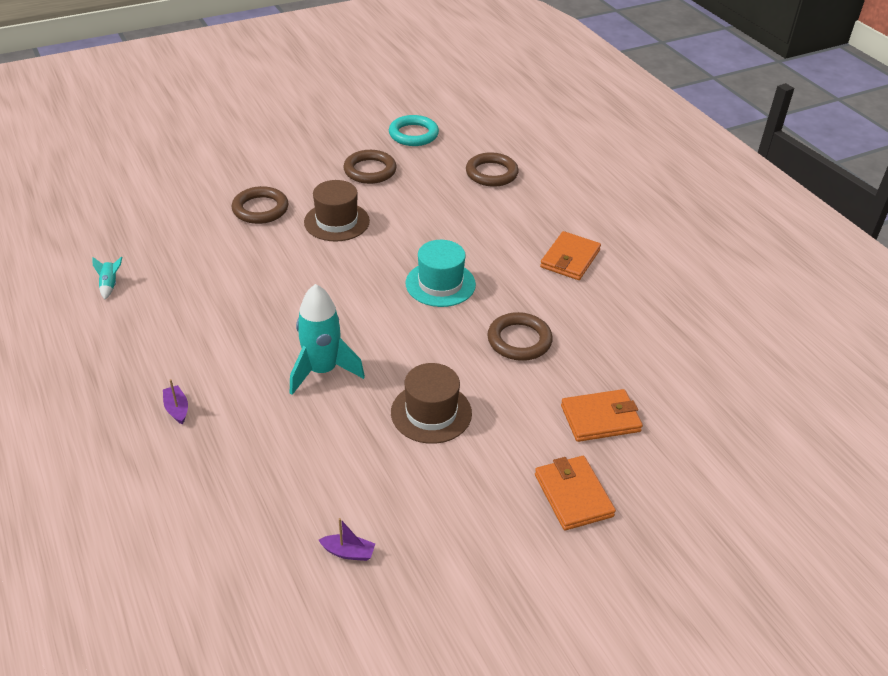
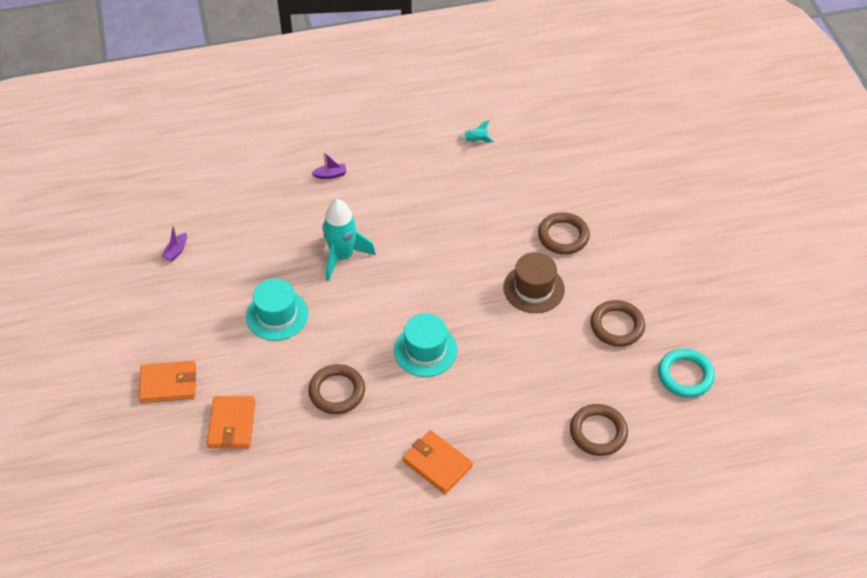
camera: 105 degrees right, 10 degrees up
brown hat [391,363,472,444] -> turquoise hat [246,279,308,341]

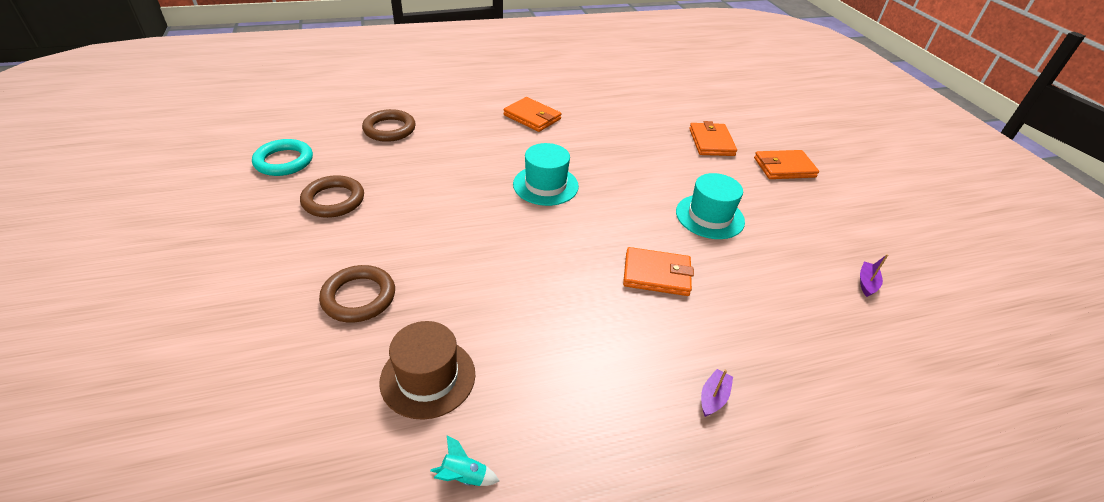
camera: 175 degrees right, 10 degrees down
brown ring [308,364,365,414] -> none
purple boat [312,152,347,179] -> purple boat turned 135 degrees clockwise [701,369,733,417]
turquoise rocket [323,199,376,281] -> orange wallet [623,247,694,296]
brown hat [503,252,565,313] -> brown hat moved to [379,321,475,420]

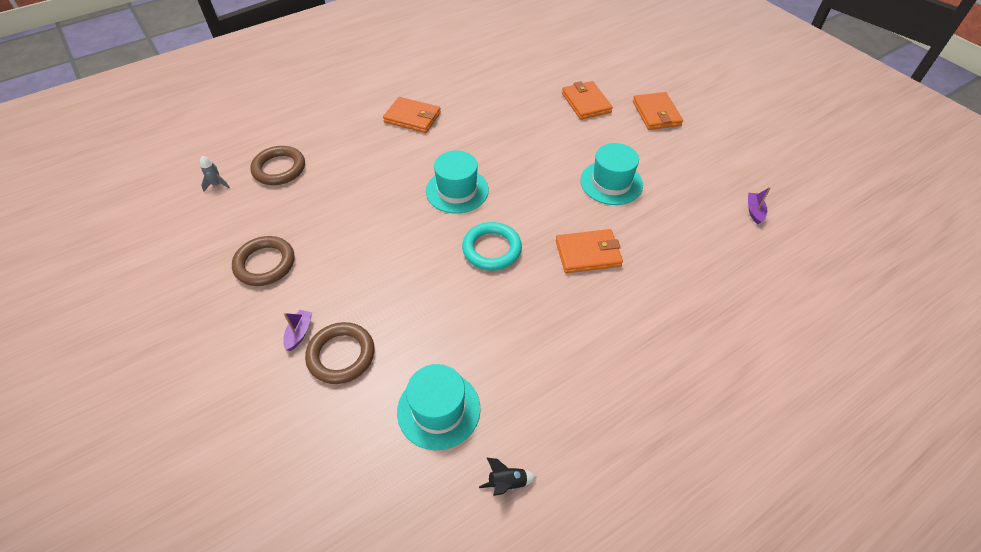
camera: 15 degrees left, 10 degrees up
turquoise ring [252,139,313,176] -> turquoise ring moved to [462,222,522,270]
brown hat [379,321,475,420] -> turquoise hat [397,364,481,450]
turquoise rocket [430,436,499,486] -> black rocket [479,458,537,496]
purple boat [701,369,733,417] -> purple boat moved to [283,310,312,351]
orange wallet [754,150,819,179] -> orange wallet turned 75 degrees counterclockwise [633,92,683,130]
none -> grey rocket [200,156,230,191]

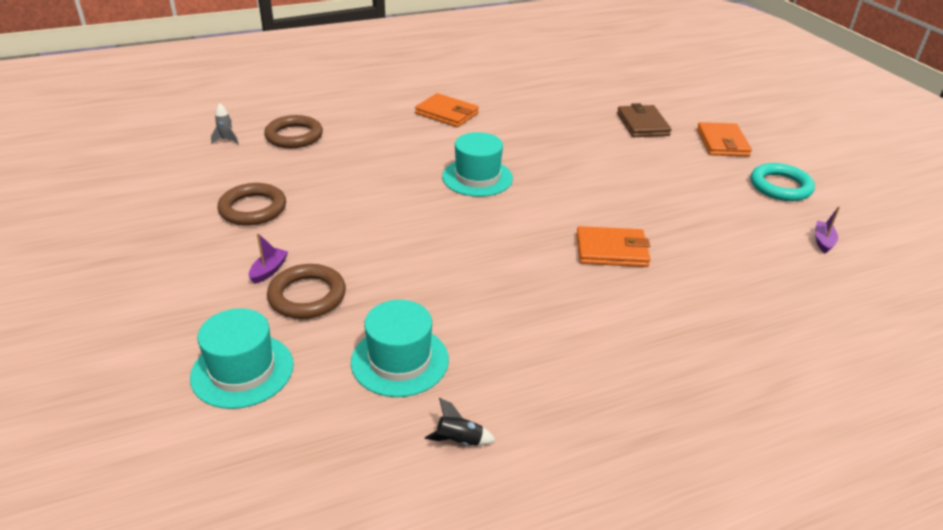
camera: 10 degrees right, 15 degrees down
turquoise ring [462,222,522,270] -> turquoise ring moved to [751,163,815,201]
orange wallet [562,81,613,120] -> brown wallet [617,103,672,137]
turquoise hat [580,143,643,205] -> turquoise hat moved to [190,308,294,409]

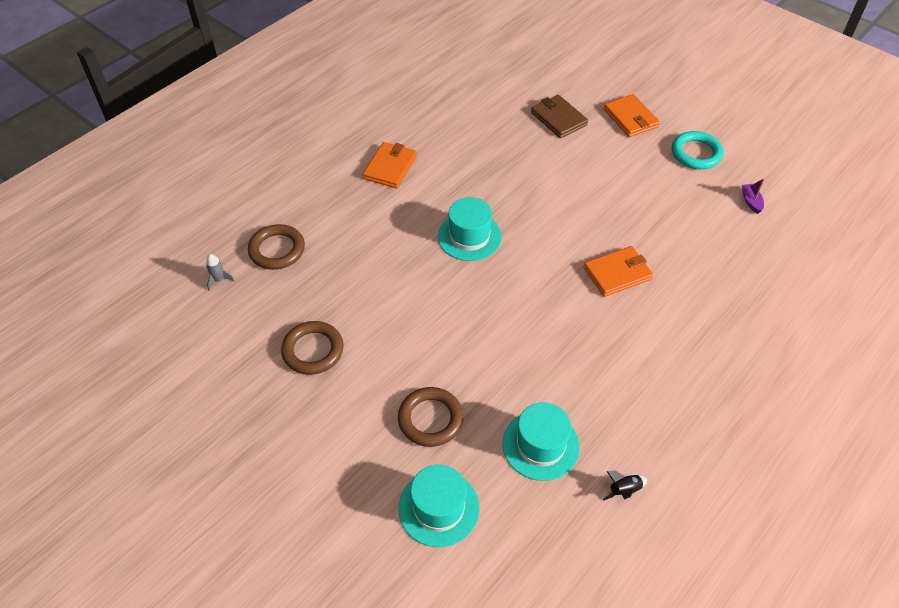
camera: 25 degrees left, 15 degrees up
purple boat [249,233,288,284] -> none
orange wallet [415,93,479,127] -> orange wallet turned 75 degrees counterclockwise [363,142,417,188]

